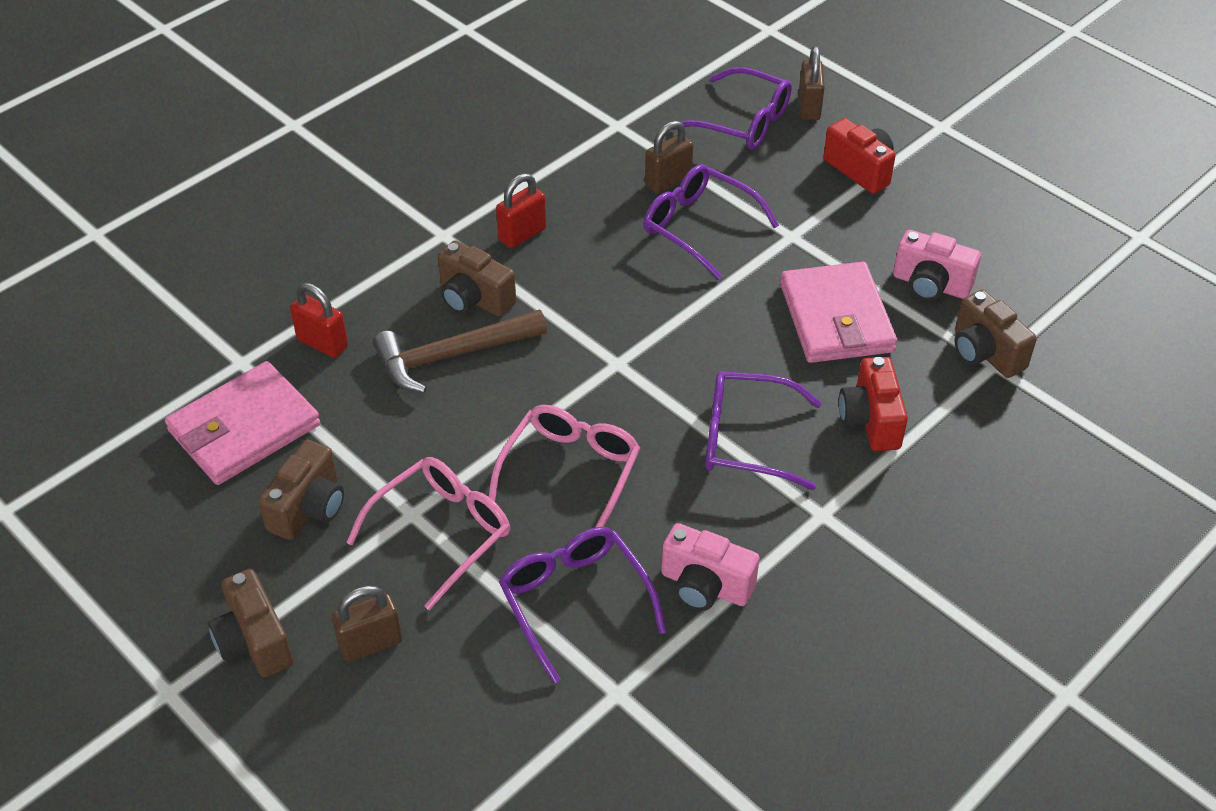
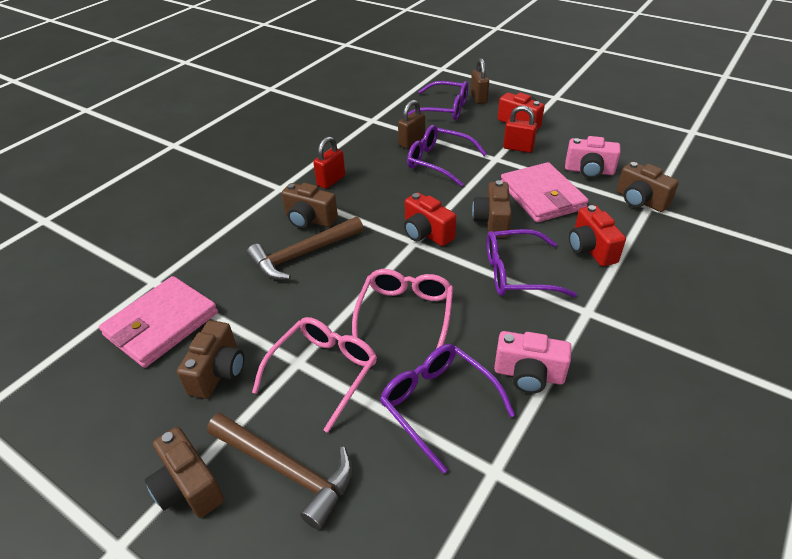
camera: 10 degrees left, 5 degrees down
red padlock [290,283,348,358] -> red padlock moved to [503,106,537,153]
brown padlock [332,585,402,662] -> brown hammer [207,413,353,530]
none -> red camera [404,192,456,246]
none -> brown camera [472,180,512,238]

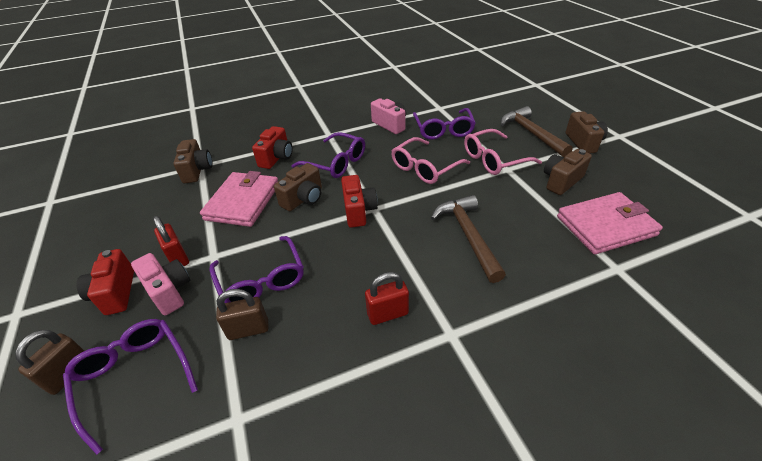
camera: 145 degrees left, 0 degrees up
brown hammer [247,216,364,280] -> brown hammer turned 105 degrees counterclockwise [431,195,506,283]
brown camera [282,183,338,229] -> none
pink camera [565,136,621,178] -> pink camera moved to [131,253,190,315]

